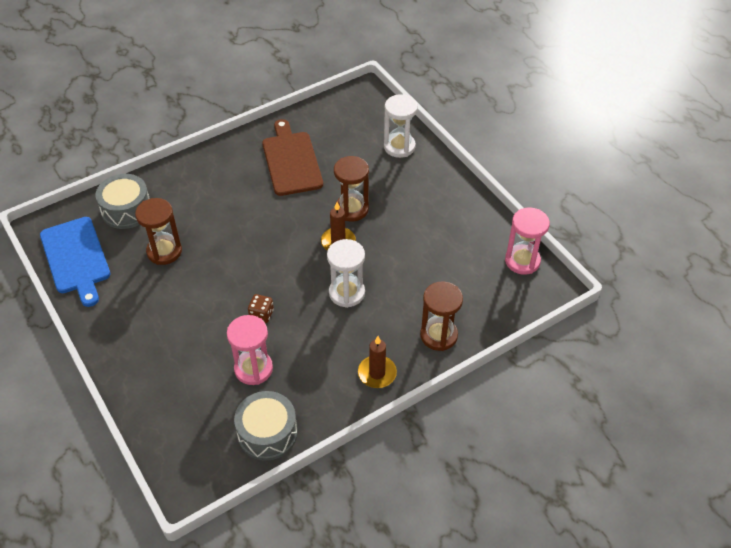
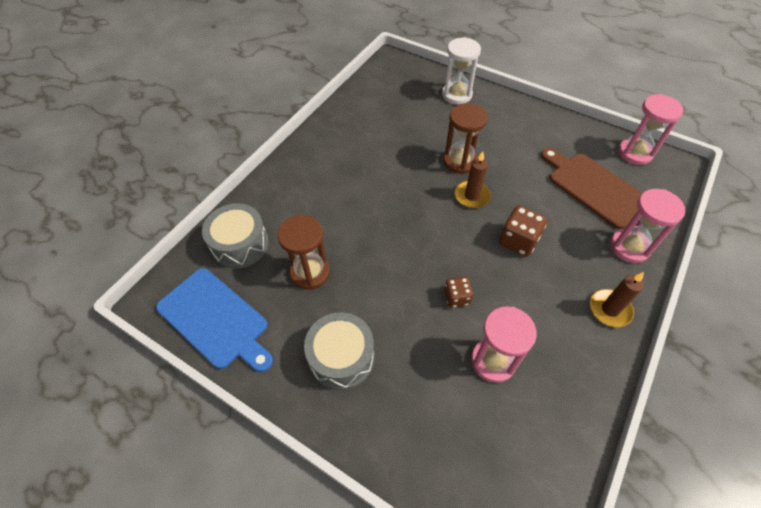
camera: 25 degrees left, 5 degrees up
grey drum [234,391,298,461] -> grey drum moved to [304,312,374,390]
brown cutting board [262,119,323,196] -> brown cutting board moved to [541,148,642,229]
white hourglass [327,239,365,308] -> brown dice [499,206,547,257]
brown hourglass [420,281,463,351] -> pink hourglass [610,189,685,263]

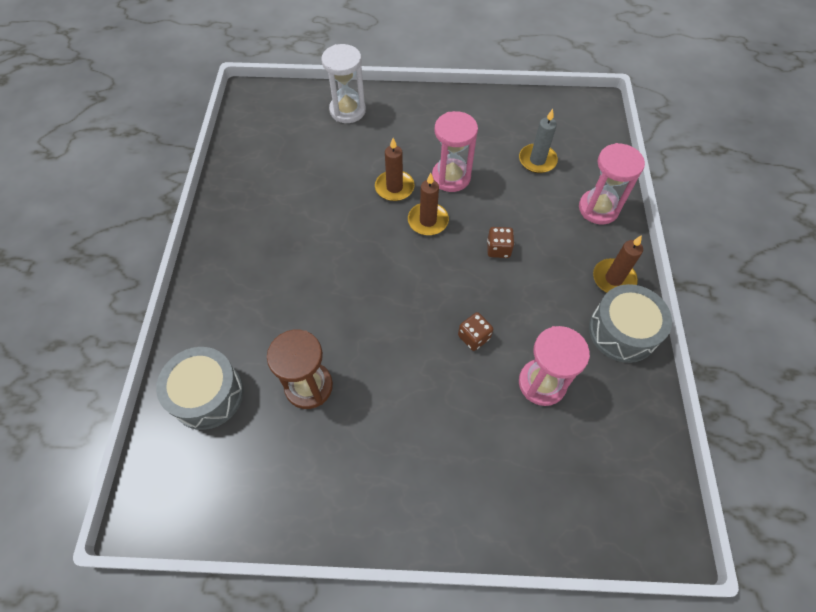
camera: 30 degrees left, 5 degrees up
blue cutting board [156,268,273,372] -> none
grey drum [304,312,374,390] -> grey drum moved to [589,284,672,363]
brown hourglass [443,103,488,174] -> brown candle [375,138,415,201]
brown dice [499,206,547,257] -> brown dice [487,227,514,258], size x0.64
brown cutting board [541,148,642,229] -> grey candle [519,109,558,173]
pink hourglass [618,94,683,165] -> pink hourglass moved to [432,111,478,192]

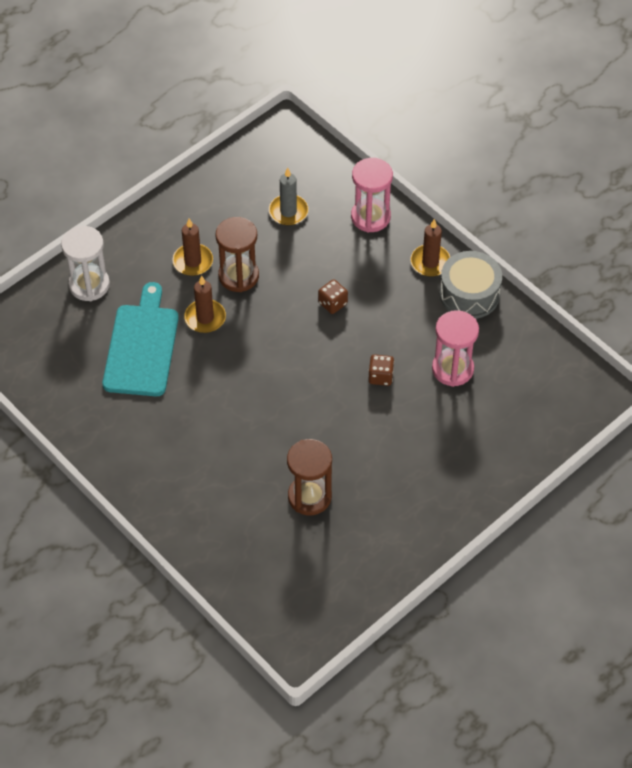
camera: 45 degrees left, 5 degrees down
grey drum [156,347,244,430] -> none
brown candle [408,173,449,235] -> brown candle moved to [172,219,213,276]
pink hourglass [432,111,478,192] -> brown hourglass [215,217,259,292]
none -> turquoise cutting board [102,282,179,396]

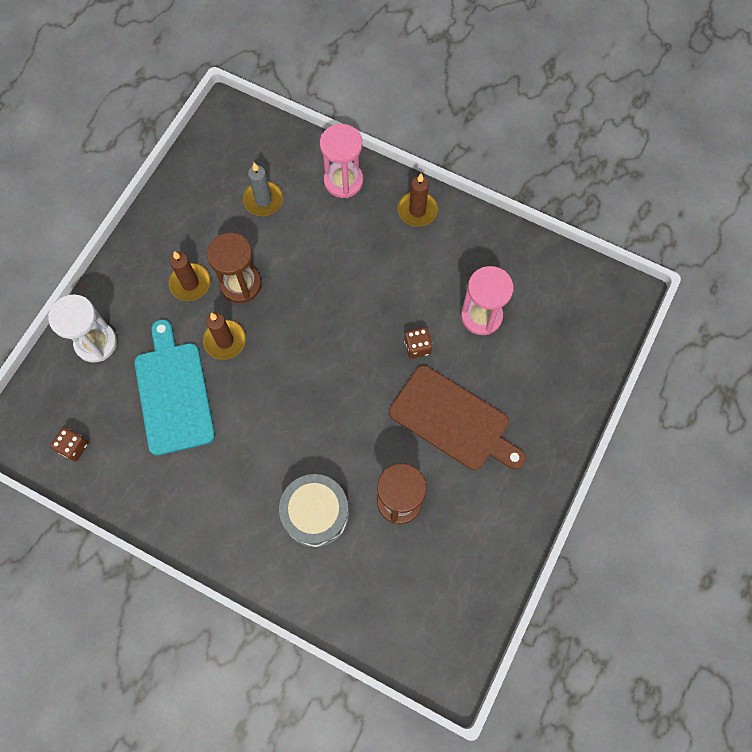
camera: 20 degrees left, 15 degrees up
brown dice [318,279,348,314] -> brown dice moved to [50,427,89,461]
grey drum [440,251,502,319] -> grey drum moved to [279,474,349,548]
none -> brown cutting board [389,365,526,470]

